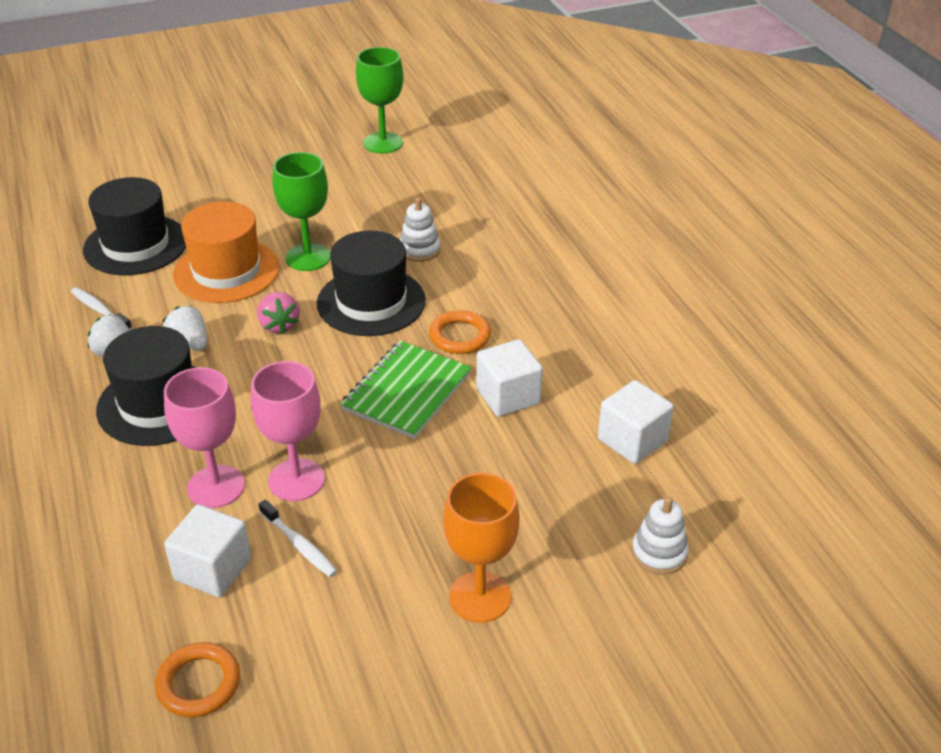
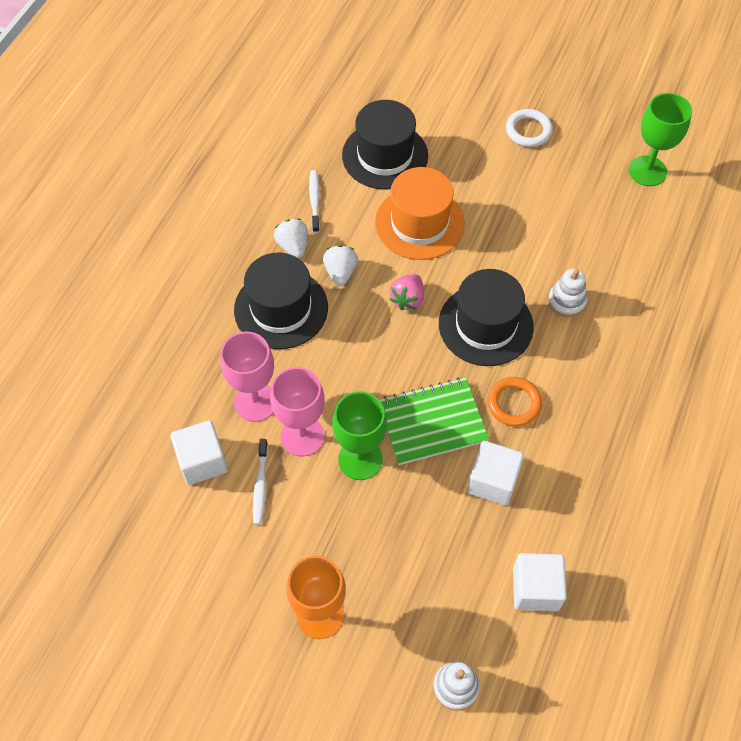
camera: 45 degrees right, 20 degrees up
orange ring [155,642,240,717] -> none
green goblet [273,152,330,271] -> green goblet moved to [332,391,387,480]
none -> white ring [506,109,553,147]

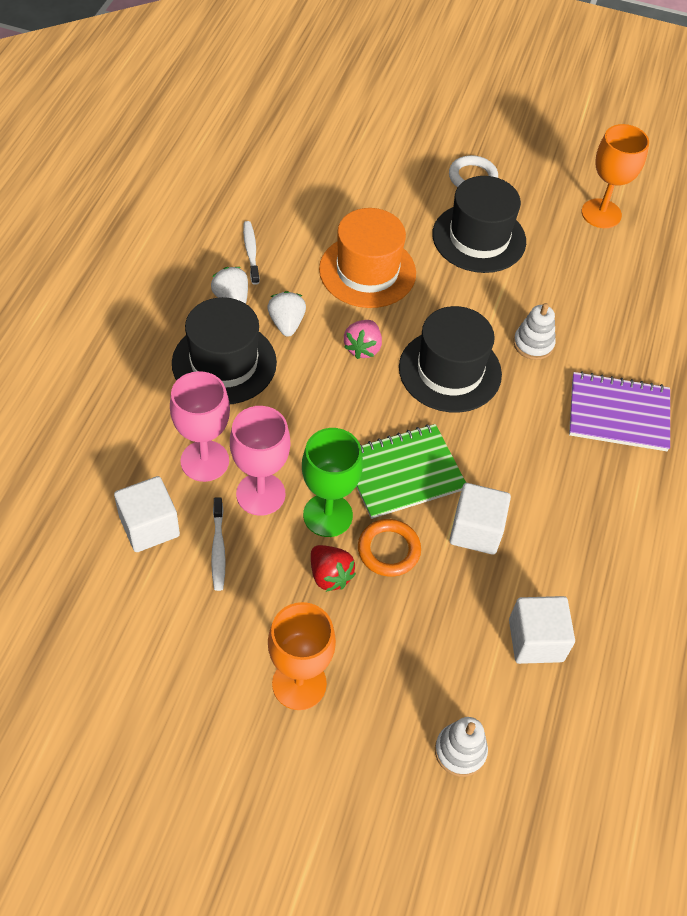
camera: 10 degrees left, 5 degrees down
black hat [342,100,428,190] -> black hat moved to [432,176,526,273]
orange ring [488,377,542,427] -> orange ring moved to [358,519,421,577]
green goblet [629,93,692,186] -> orange goblet [582,124,649,228]
none -> red strawberry [311,545,356,592]
none -> purple notebook [569,371,670,451]

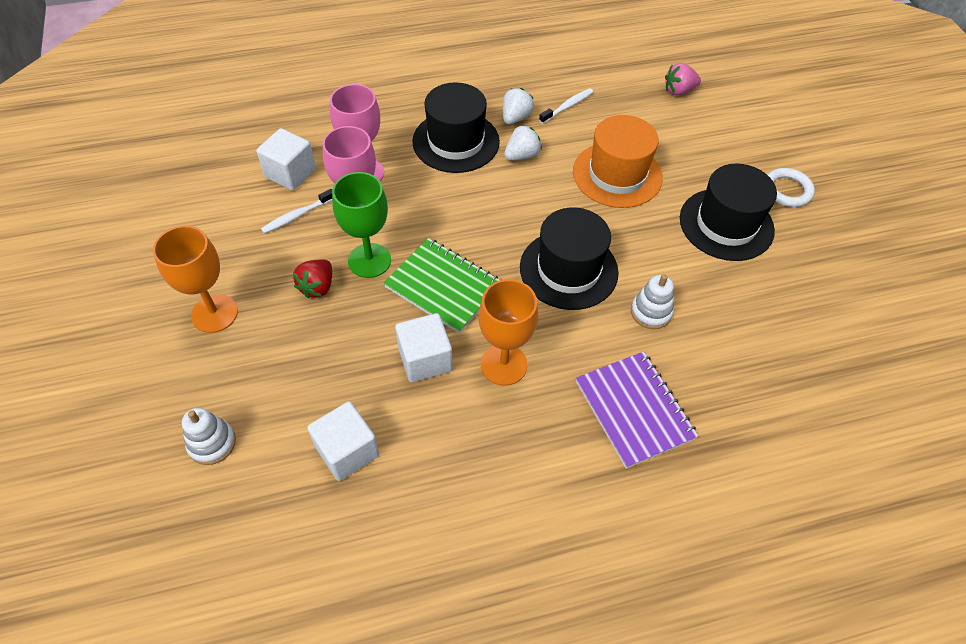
camera: 60 degrees right, 0 degrees up
pink strawberry [344,320,382,359] -> pink strawberry moved to [665,63,701,95]
orange ring [358,519,421,577] -> none
orange goblet [582,124,649,228] -> orange goblet moved to [479,279,538,385]

